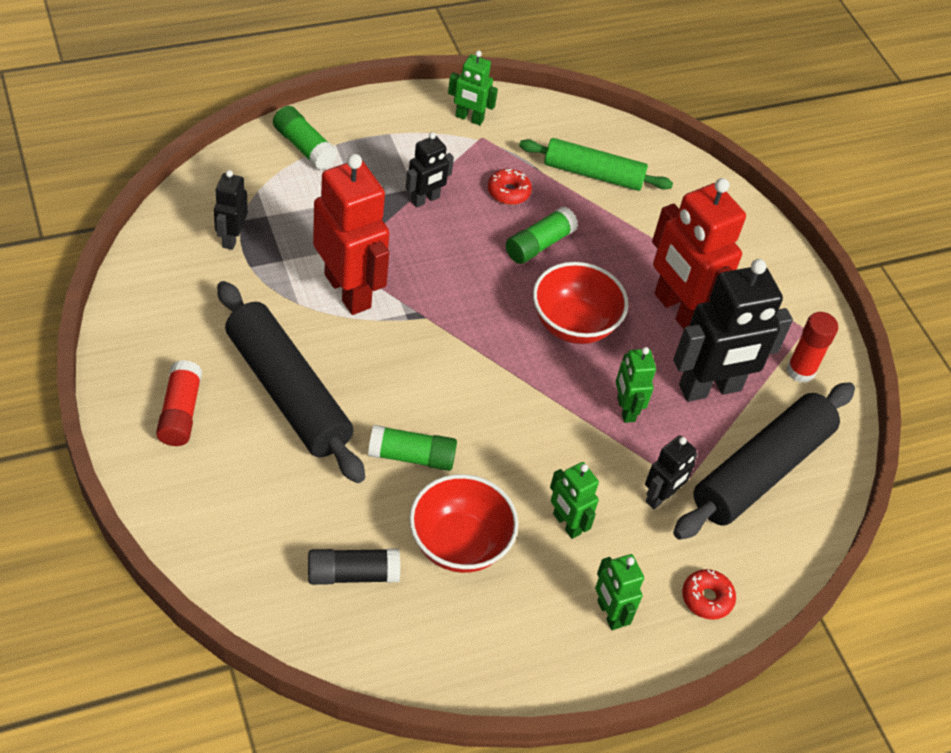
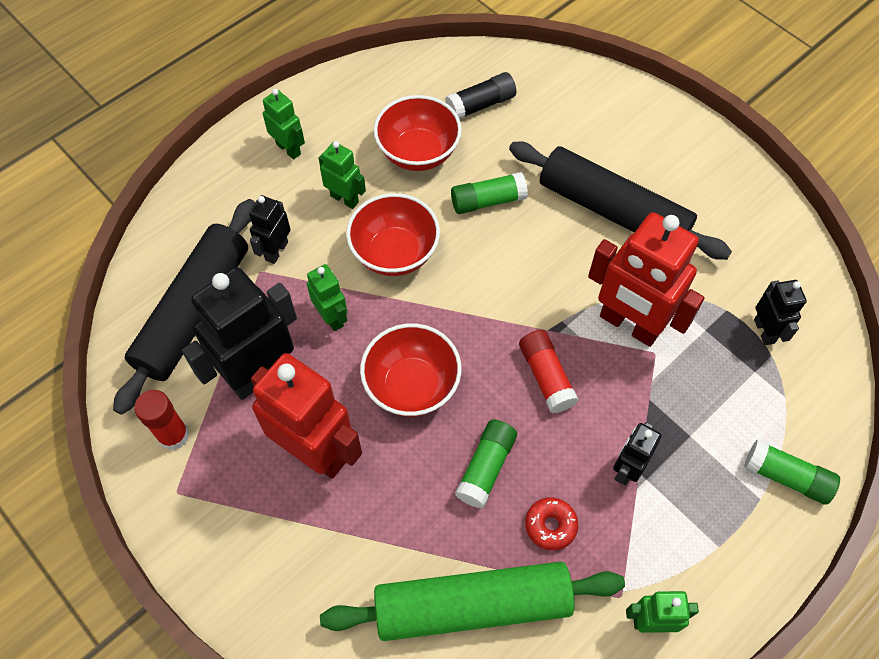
camera: 165 degrees right, 10 degrees up
red glue stick [156,360,202,446] -> red glue stick moved to [519,330,579,413]
green rolling pin [519,138,673,191] -> green rolling pin [320,562,625,641], size x1.51
red donut [682,569,736,620] -> none
none -> red bowl [346,193,440,276]

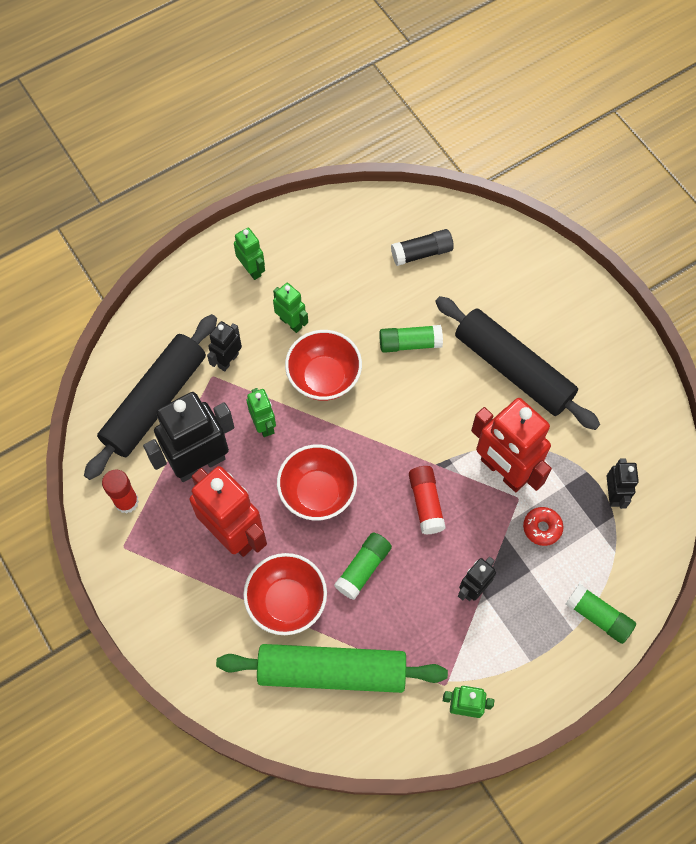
camera: 10 degrees right, 5 degrees up
red bowl [374,95,462,171] -> red bowl moved to [243,553,327,635]
red donut [525,497,578,550] -> red donut moved to [523,507,564,546]

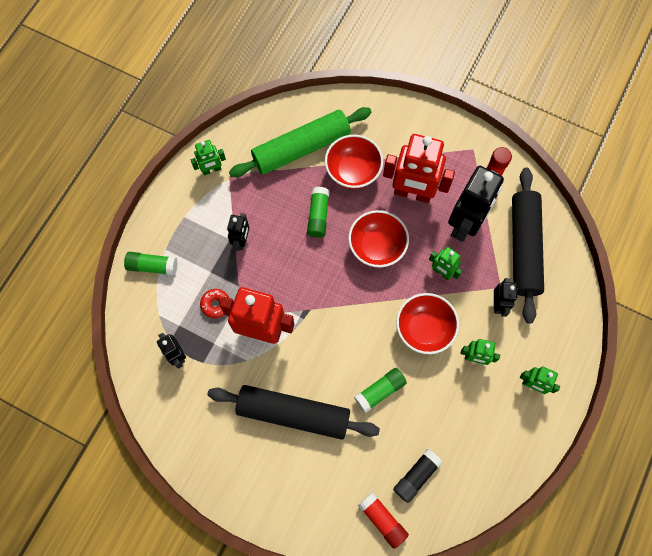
camera: 150 degrees right, 5 degrees up
red glue stick [409,466,446,535] -> red glue stick moved to [358,492,409,549]

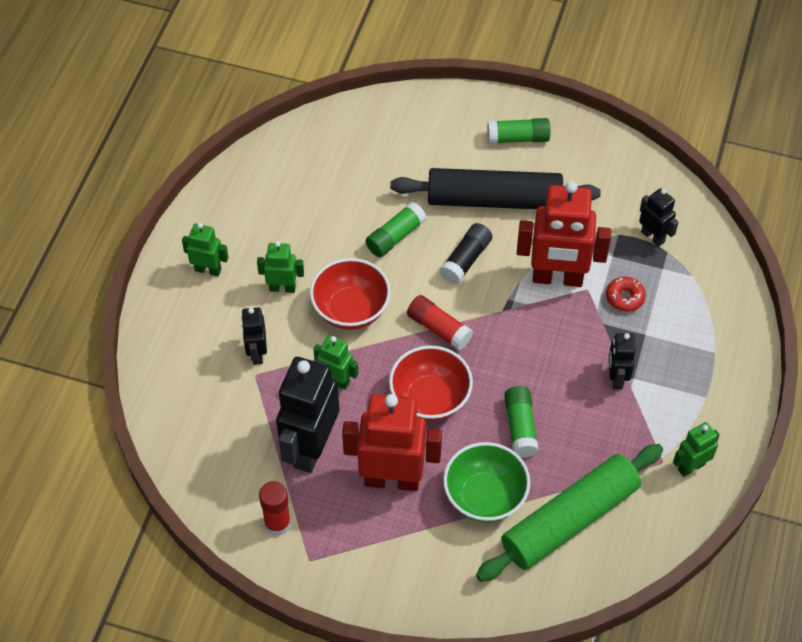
camera: 170 degrees right, 15 degrees down
green glue stick [124,252,178,276] -> green glue stick moved to [487,118,550,144]
red bowl [325,135,383,189] -> green bowl [443,442,530,522]
red glue stick [358,492,409,549] -> red glue stick moved to [407,295,473,351]
black glue stick [393,449,443,503] -> black glue stick moved to [439,223,492,284]
black rolling pin [512,168,544,323] -> none

